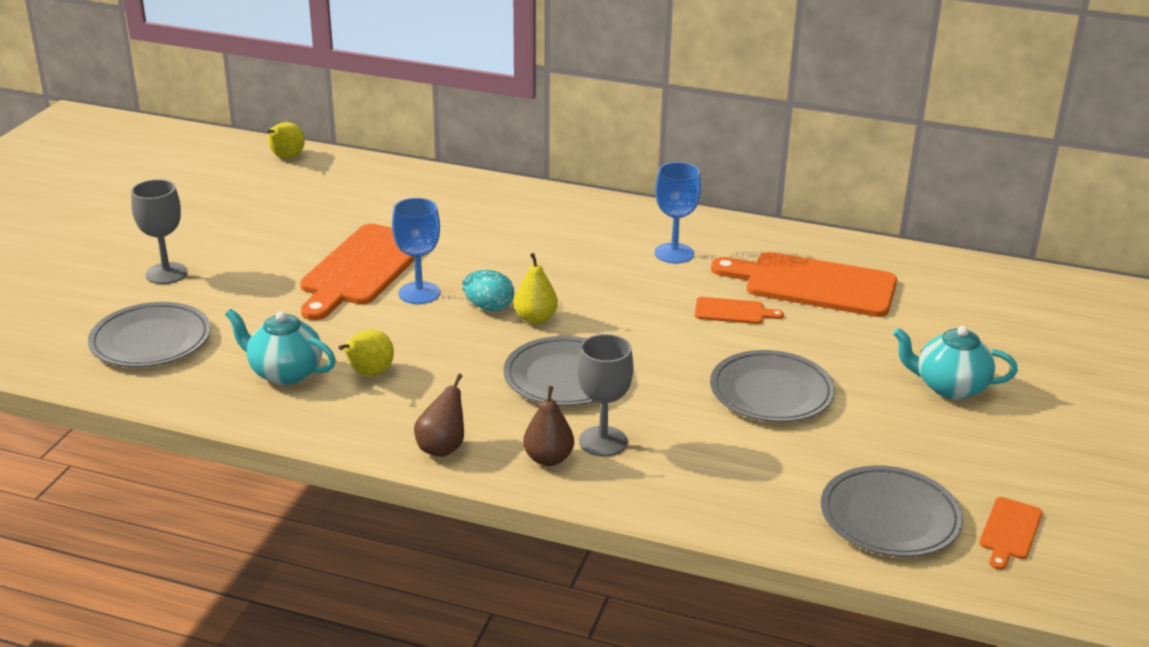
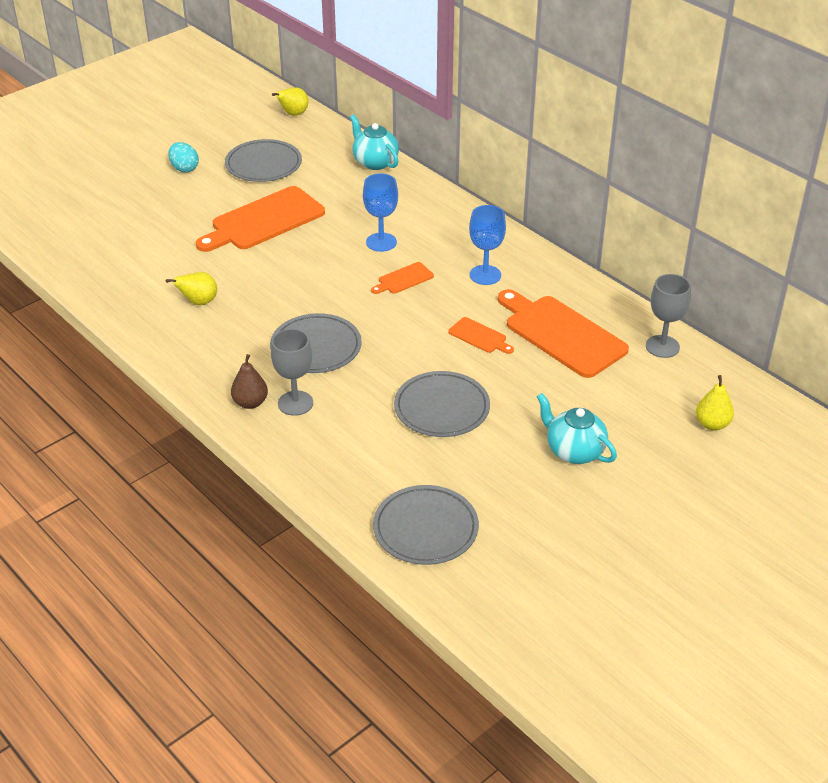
camera: 30 degrees right, 10 degrees up
grey plate [88,302,211,367] -> grey plate moved to [225,139,302,182]
grey goblet [131,179,188,284] -> grey goblet moved to [646,274,691,358]
turquoise teapot [225,309,336,385] -> turquoise teapot moved to [350,115,399,170]
blue goblet [392,198,440,304] -> blue goblet moved to [363,173,398,252]
brown pear [414,373,464,457] -> none
turquoise egg [462,270,514,312] -> turquoise egg moved to [168,142,199,173]
yellow pear [514,253,558,324] -> yellow pear moved to [696,375,734,430]
orange cutting board [979,497,1043,570] -> orange cutting board moved to [371,262,434,294]

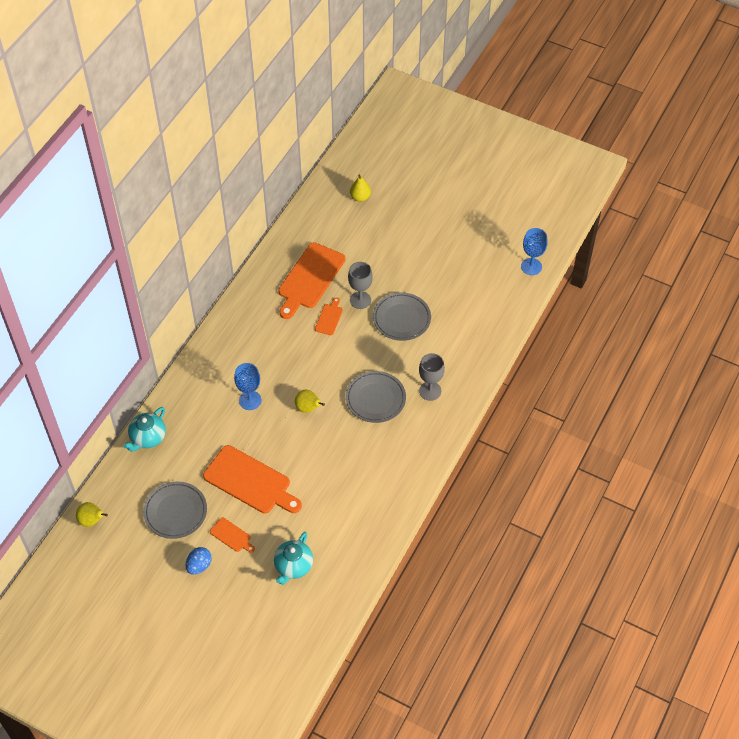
camera: 110 degrees left, 15 degrees up
yellow pear [166,272,217,305] -> yellow pear moved to [295,390,325,413]
turquoise egg [168,142,199,173] -> blue egg [186,547,212,575]
brown pear [231,354,268,409] -> none
orange cutting board [371,262,434,294] -> orange cutting board moved to [210,518,255,553]
grey plate [373,485,479,565] -> none
blue goblet [469,205,506,285] -> blue goblet moved to [521,228,548,275]
turquoise teapot [537,393,617,464] -> turquoise teapot moved to [274,532,313,585]
grey goblet [646,274,691,358] -> grey goblet moved to [348,262,373,309]

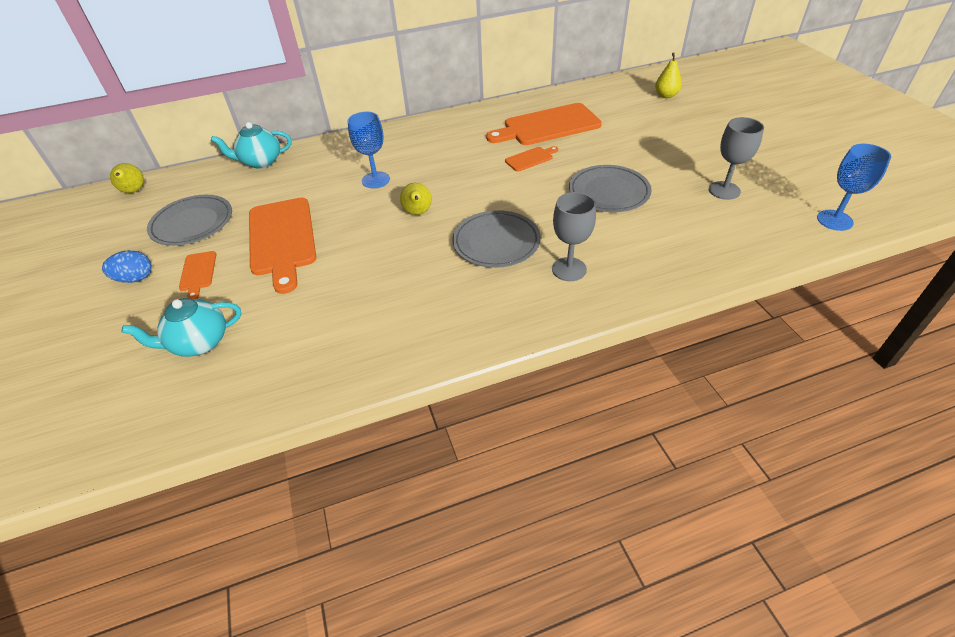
camera: 45 degrees right, 10 degrees down
grey goblet [348,262,373,309] -> grey goblet moved to [709,117,764,200]

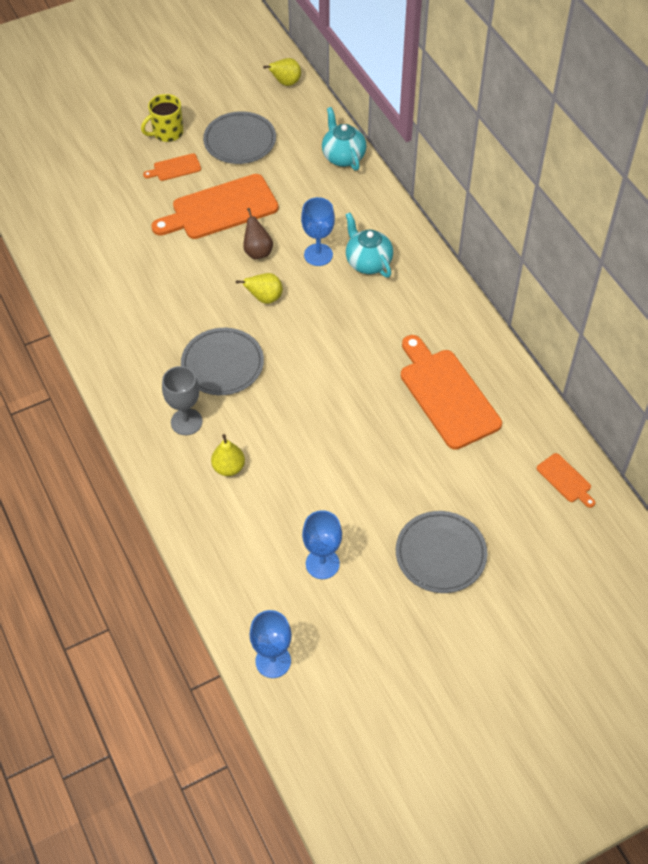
camera: 80 degrees right, 10 degrees up
blue egg [102,250,152,283] -> yellow mug [141,94,184,142]
turquoise teapot [122,298,241,357] -> turquoise teapot moved to [345,212,393,278]
orange cutting board [505,146,558,172] -> orange cutting board moved to [537,453,595,508]
grey plate [569,165,652,212] -> grey plate moved to [396,511,487,593]
yellow pear [655,53,682,98] -> yellow pear moved to [211,434,245,476]
grey goblet [709,117,764,200] -> blue goblet [302,510,342,579]
none -> brown pear [243,208,273,259]

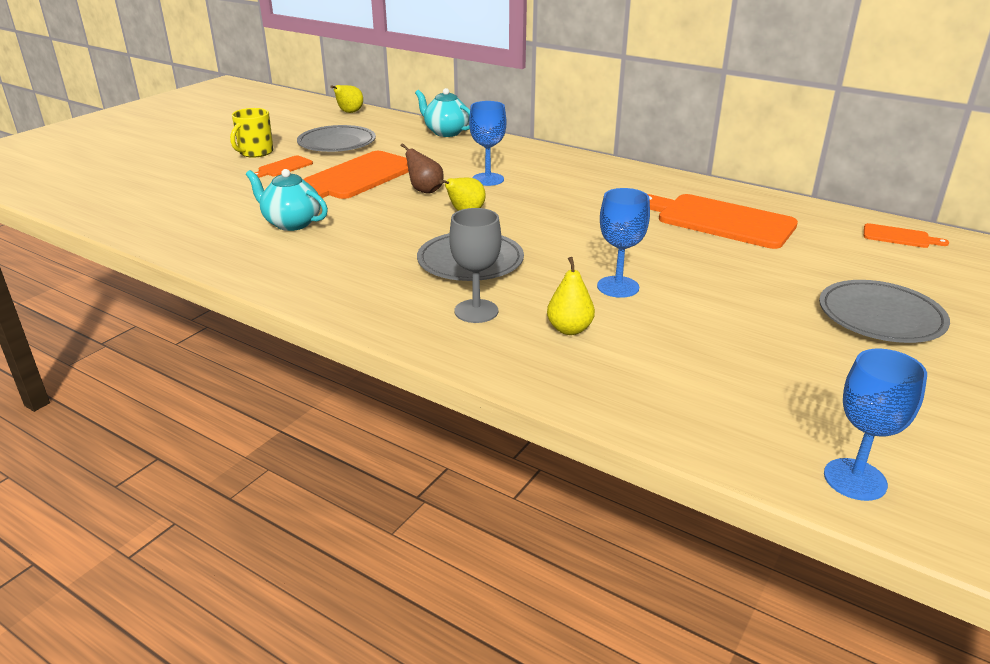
camera: 30 degrees left, 25 degrees down
blue goblet [302,510,342,579] -> blue goblet moved to [597,188,650,298]
turquoise teapot [345,212,393,278] -> turquoise teapot moved to [246,169,328,231]

